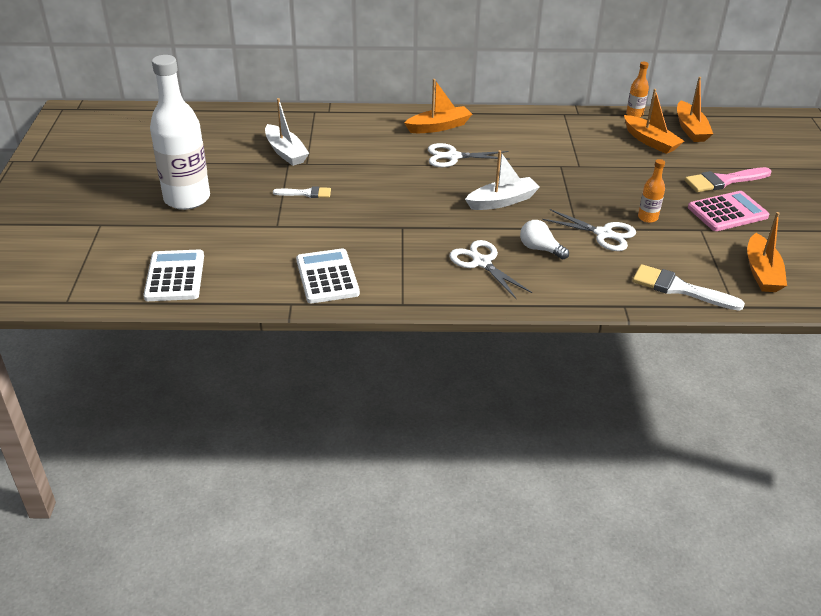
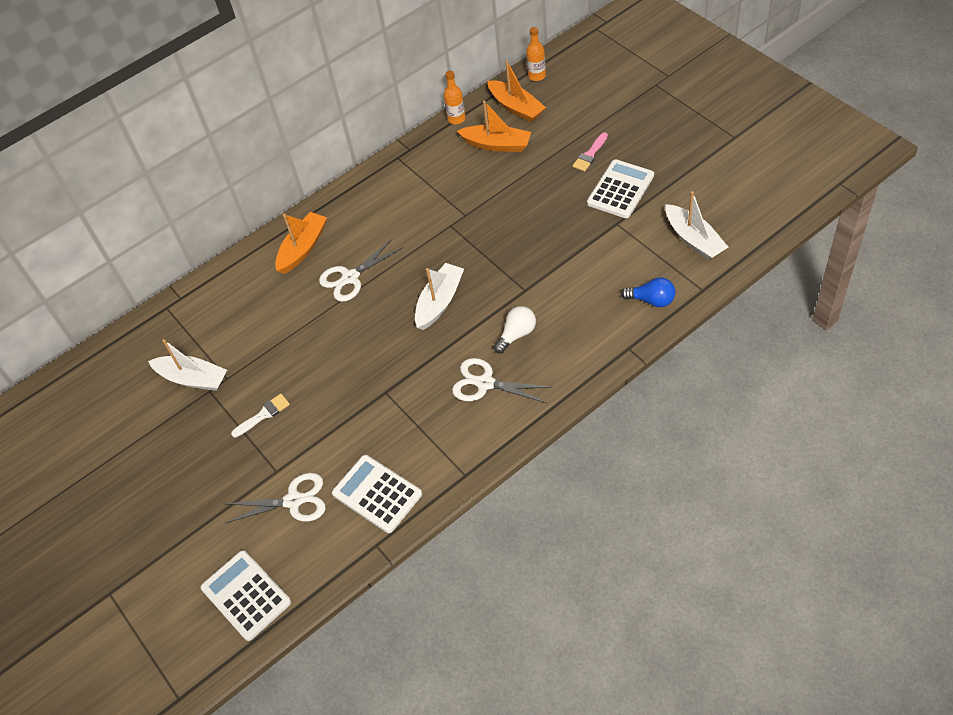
camera: 30 degrees left, 15 degrees up
white bottle [150,55,210,210] -> none
white light bulb [520,220,569,260] -> white light bulb turned 135 degrees clockwise [494,306,536,353]
white scissors [542,209,636,251] -> white scissors moved to [225,473,326,523]
white brush [632,264,745,311] -> blue light bulb [621,277,675,307]
orange bottle [638,159,665,223] -> orange bottle moved to [526,27,546,81]
pink brush [685,167,771,192] -> pink brush [573,132,608,171], size x0.60
pink calculator [688,191,769,231] -> white calculator [587,159,654,218]
orange boat [747,212,787,292] -> white boat [665,191,728,260]

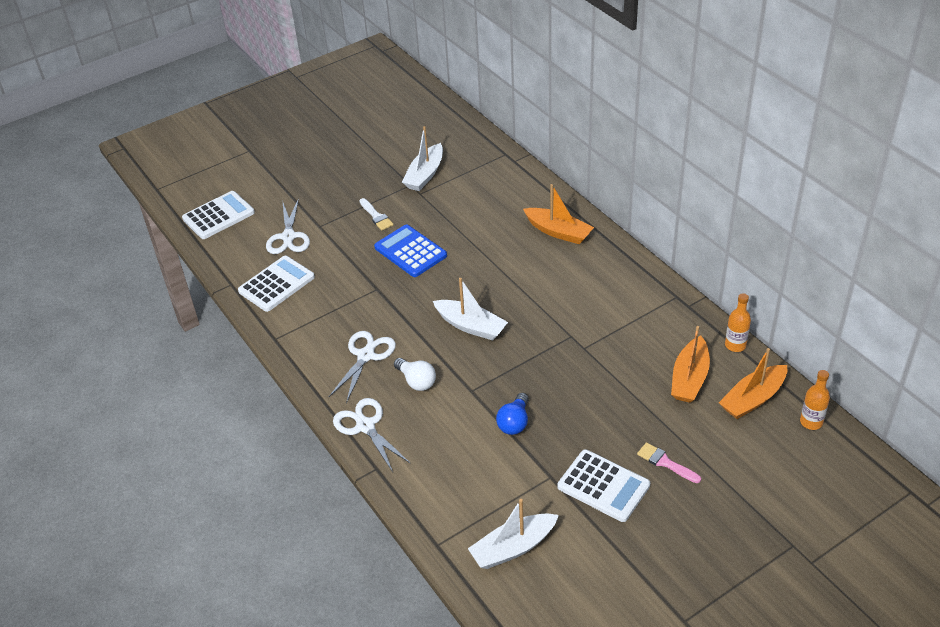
camera: 90 degrees right, 10 degrees down
white scissors [319,239,403,302] -> white scissors moved to [333,398,411,472]
blue light bulb [621,277,675,307] -> blue light bulb moved to [496,393,529,435]
none -> blue calculator [374,225,447,277]

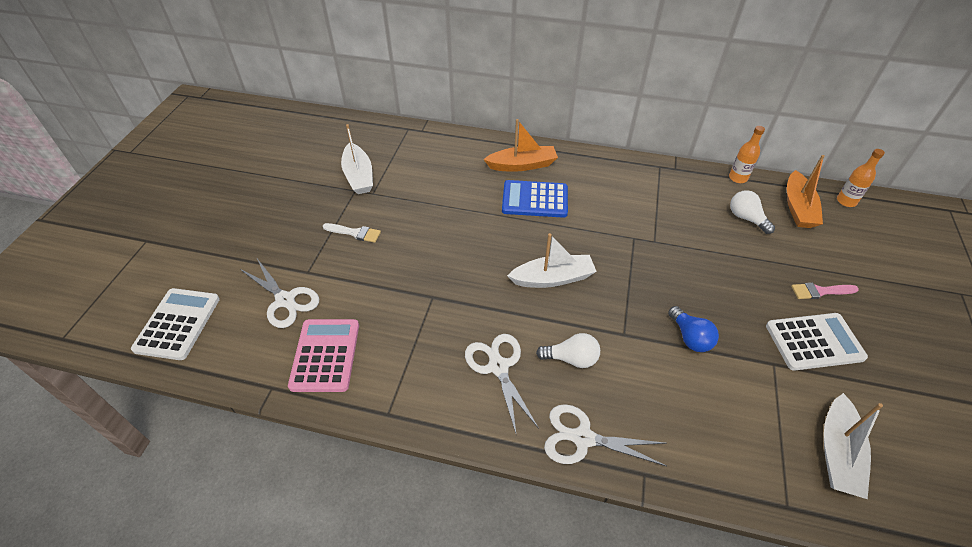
camera: 45 degrees left, 5 degrees up
white calculator [238,256,315,312] -> pink calculator [288,319,359,392]
blue calculator [374,225,447,277] -> blue calculator moved to [502,180,568,218]
orange boat [671,326,710,403] -> white light bulb [730,190,775,234]

